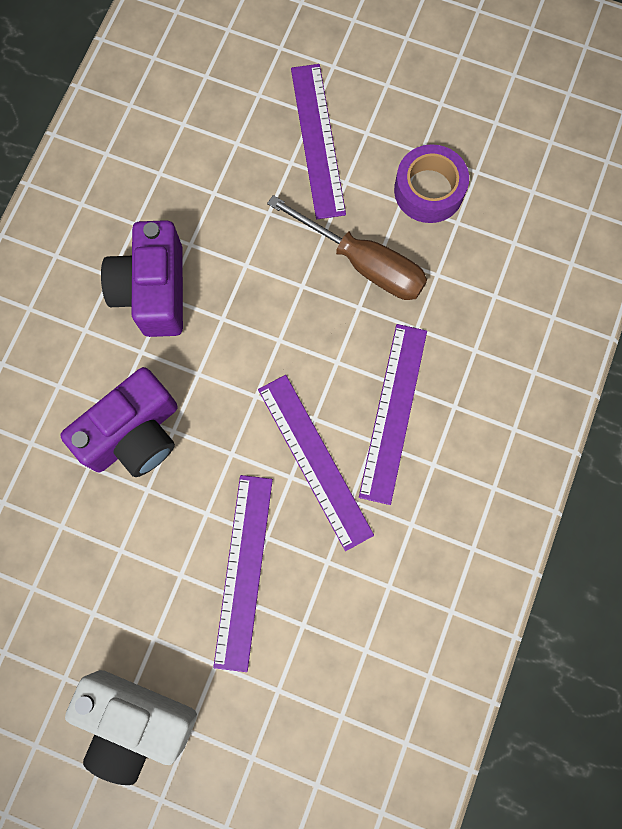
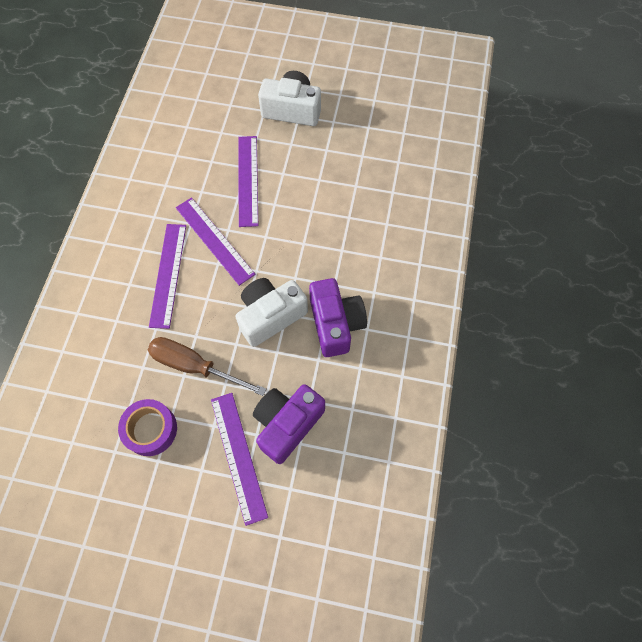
camera: 170 degrees right, 10 degrees down
purple camera [60,367,178,477] -> purple camera moved to [253,384,325,464]
none -> white camera [235,278,308,347]

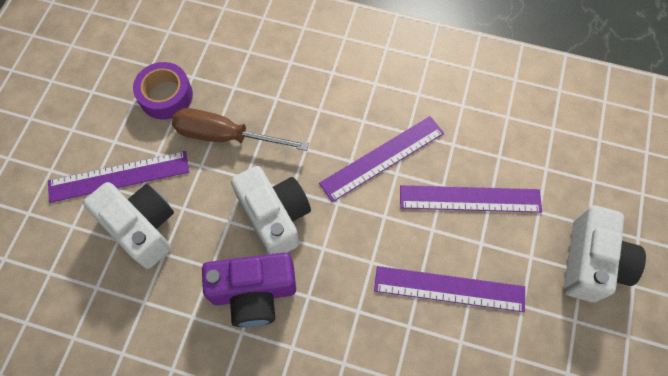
camera: 95 degrees right, 0 degrees up
brown screwdriver [148,337,267,396] -> brown screwdriver turned 105 degrees counterclockwise [172,108,309,151]
purple ruler [149,224,186,329] -> purple ruler moved to [374,266,525,312]
purple camera [253,384,325,464] -> white camera [83,182,174,269]

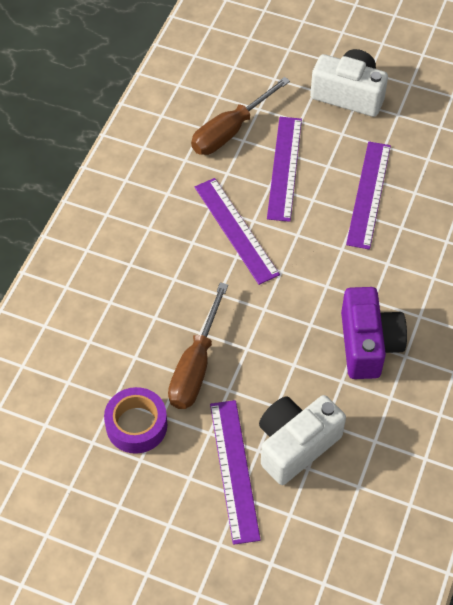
camera: 85 degrees left, 10 degrees down
white camera [231,166,311,254] -> none
none -> brown screwdriver [191,77,290,155]

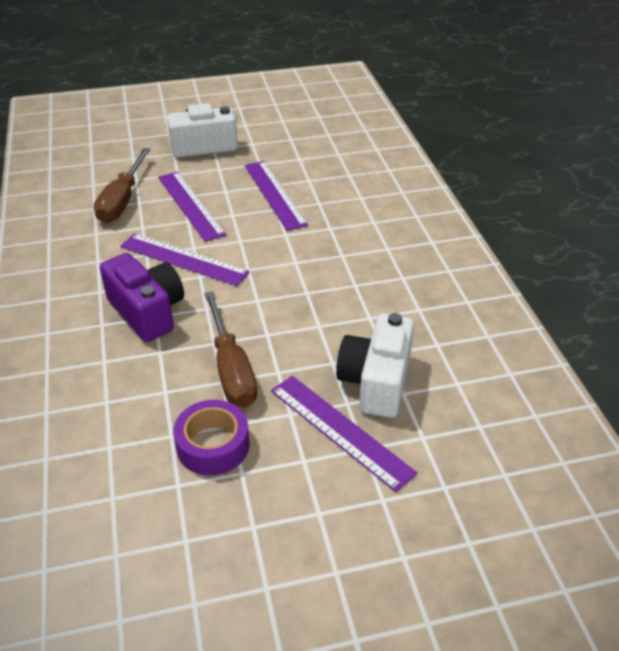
camera: 35 degrees left, 15 degrees down
purple camera [341,287,407,379] -> purple camera moved to [100,253,184,342]

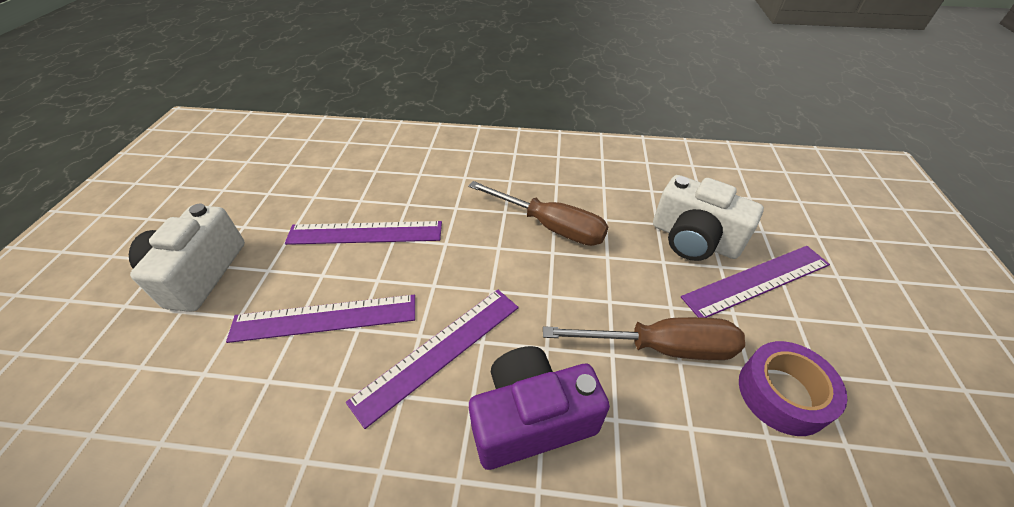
camera: 70 degrees left, 5 degrees up
brown screwdriver [94,148,151,223] -> brown screwdriver moved to [468,181,609,246]

